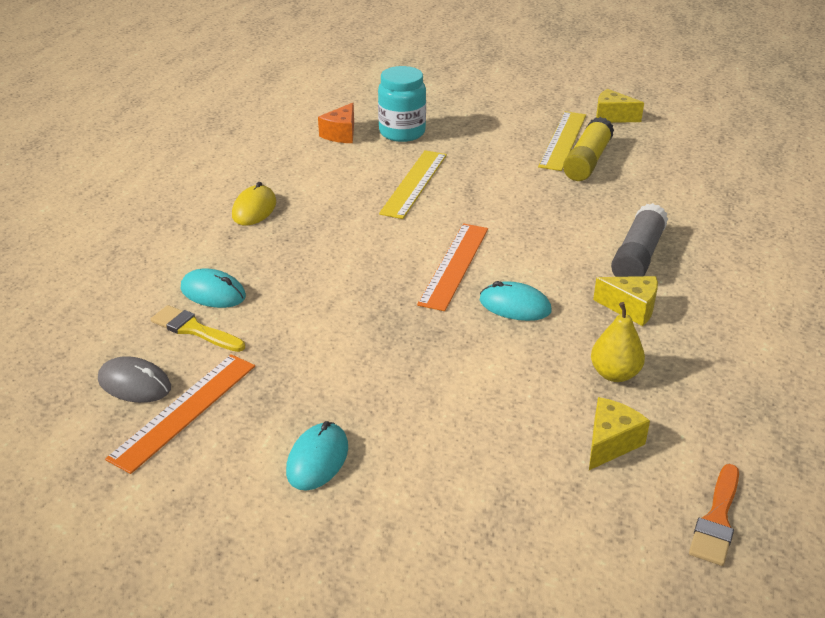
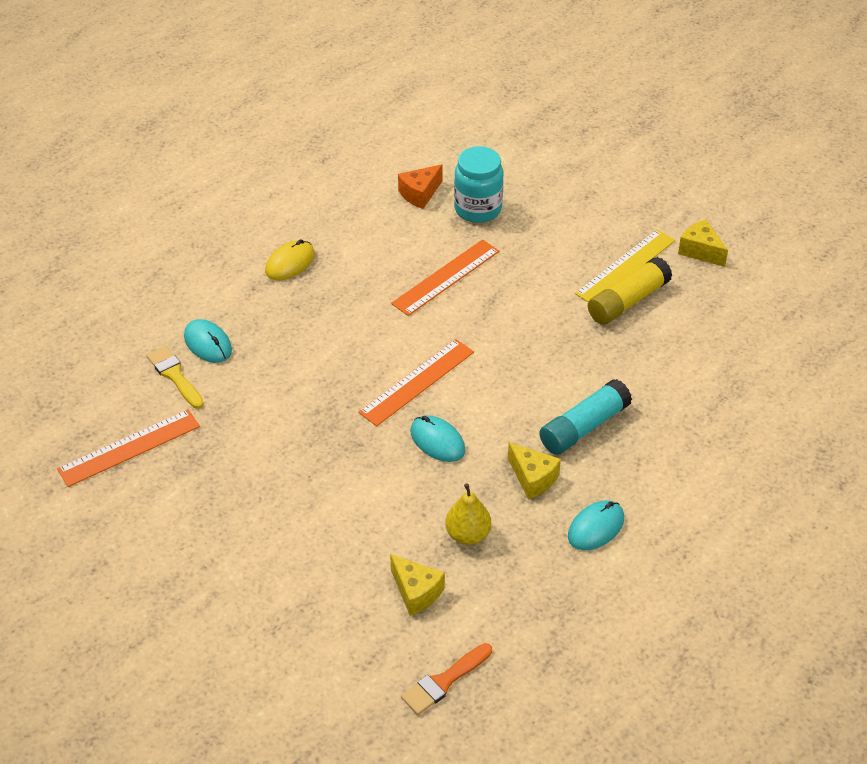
camera: 25 degrees right, 10 degrees up
grey mouse [98,356,171,403] -> none
turquoise mouse [286,421,348,491] -> turquoise mouse moved to [568,500,624,550]
yellow ruler [379,150,447,219] -> orange ruler [391,240,499,316]
yellow cheese [589,397,650,470] -> yellow cheese turned 75 degrees clockwise [390,554,445,616]
grey glue stick [611,203,668,277] -> turquoise glue stick [539,379,632,455]

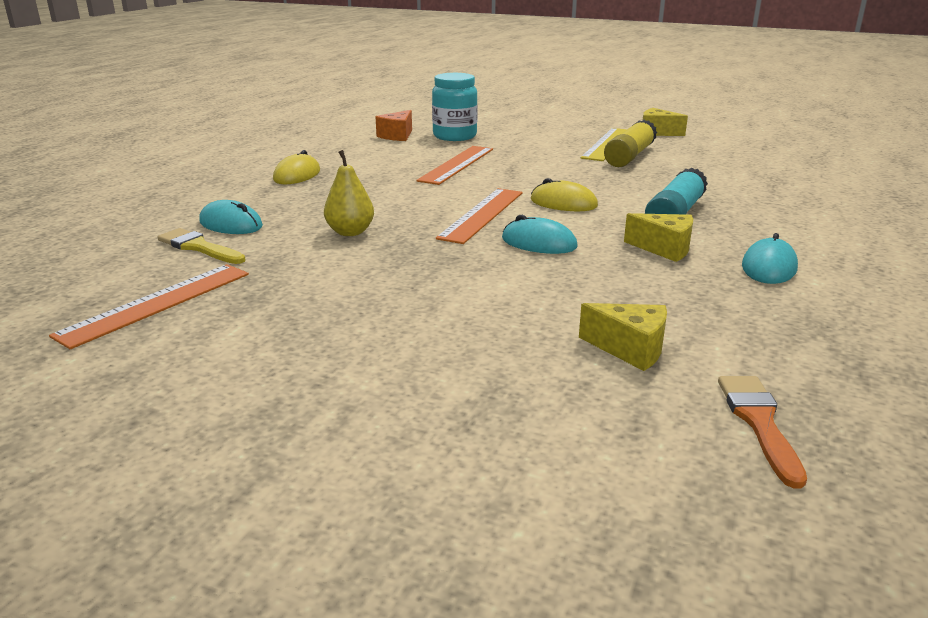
camera: 20 degrees left, 20 degrees down
orange brush [401,643,492,715] -> orange brush turned 150 degrees clockwise [718,376,807,488]
yellow pear [445,483,491,545] -> yellow pear moved to [324,150,374,236]
none -> yellow mouse [530,178,598,211]

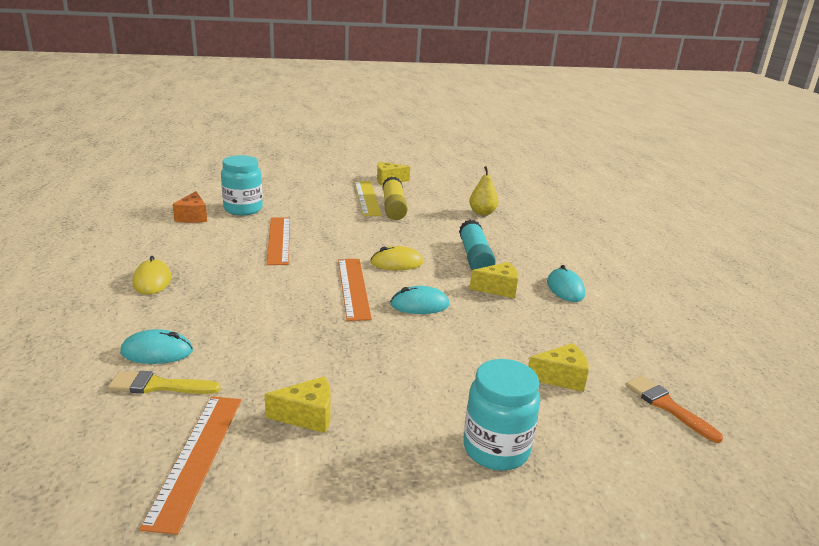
camera: 35 degrees left, 0 degrees up
yellow pear [324,150,374,236] -> yellow pear moved to [469,166,498,216]
none -> yellow cheese [264,376,330,433]
none -> turquoise jar [463,359,540,471]

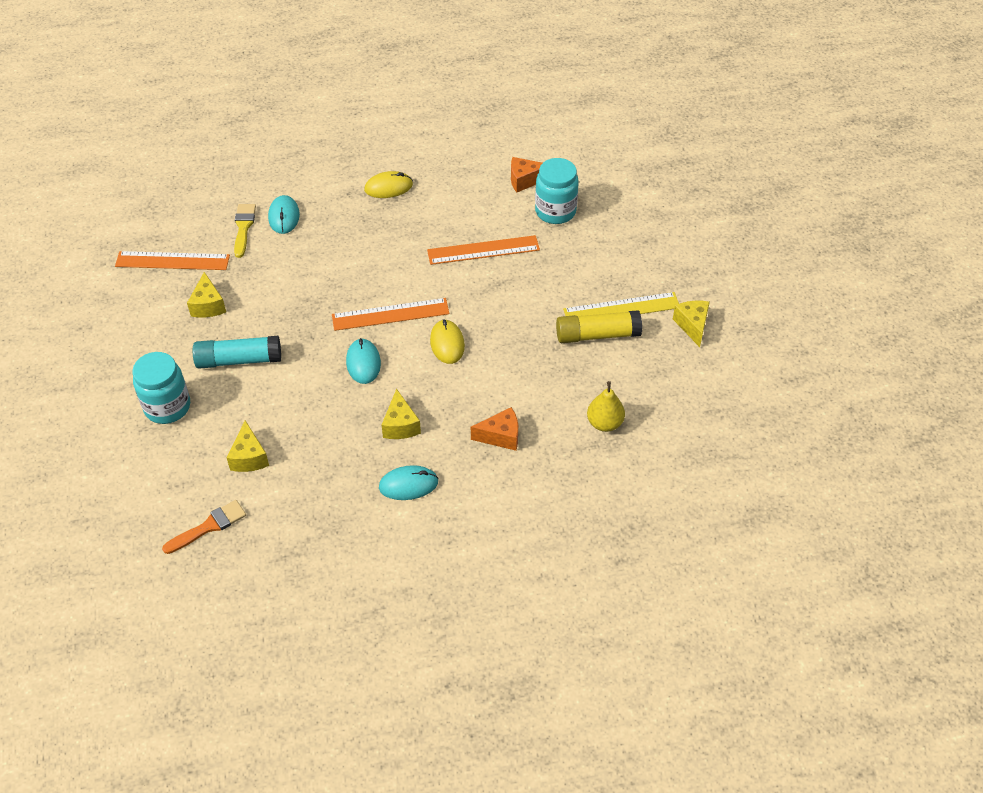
camera: 90 degrees right, 25 degrees up
turquoise glue stick [459,220,496,270] -> turquoise glue stick moved to [193,336,281,369]
none -> orange cheese [471,407,518,451]

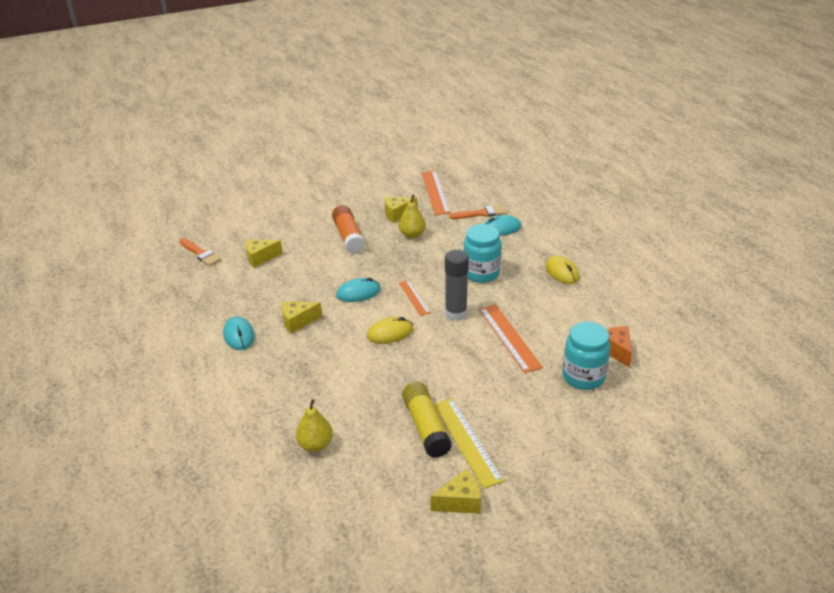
camera: 80 degrees right, 15 degrees down
turquoise jar [132,352,190,424] -> turquoise jar moved to [463,224,501,283]
turquoise glue stick [193,336,281,369] -> orange glue stick [332,205,365,254]
yellow brush [234,204,256,258] -> orange brush [449,205,507,219]
orange ruler [332,298,449,331] -> orange ruler [399,280,430,316], size x0.59
orange cheese [471,407,518,451] -> none
none -> yellow pear [399,195,426,238]
none -> grey glue stick [445,250,469,321]

